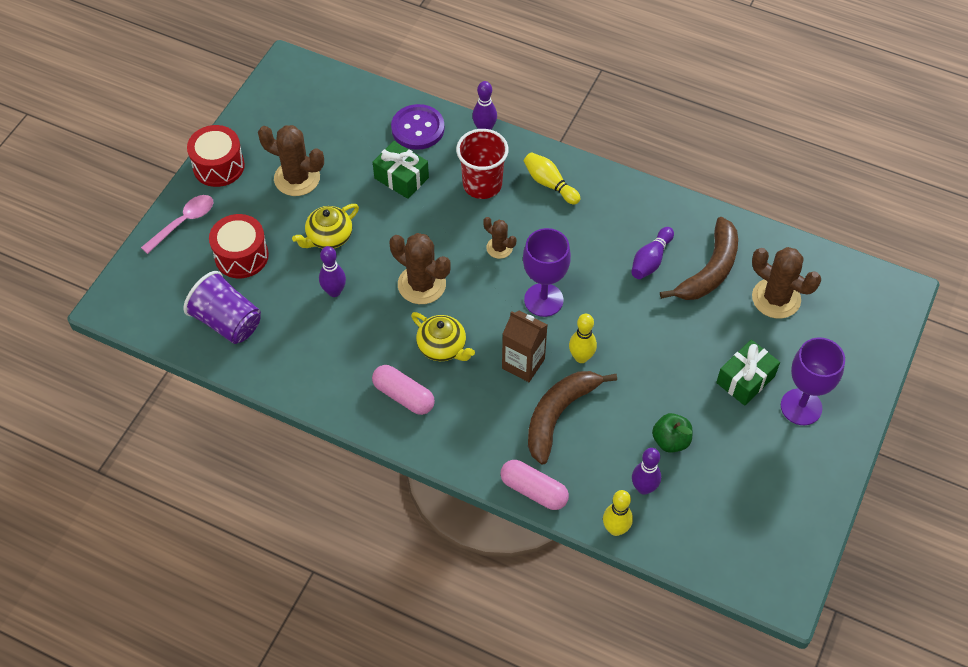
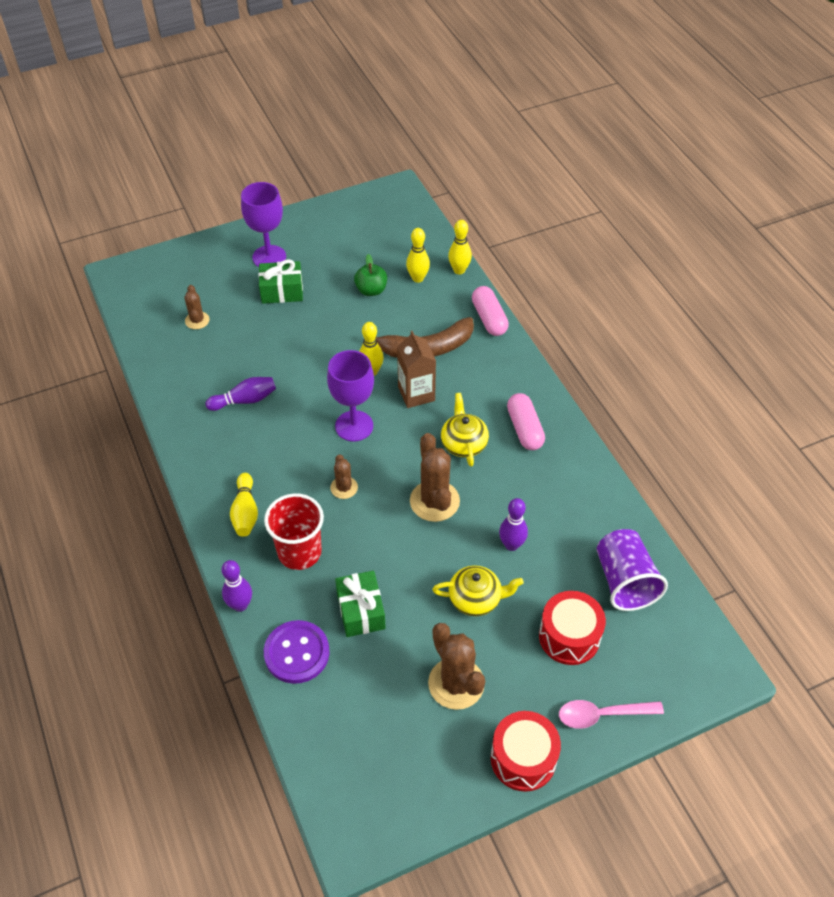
camera: 140 degrees left, 5 degrees down
purple bowling pin [632,448,661,495] -> yellow bowling pin [406,228,430,283]
brown banana [660,217,738,300] -> none
brown cactus [752,247,821,319] -> brown cactus [184,285,210,329], size x0.56

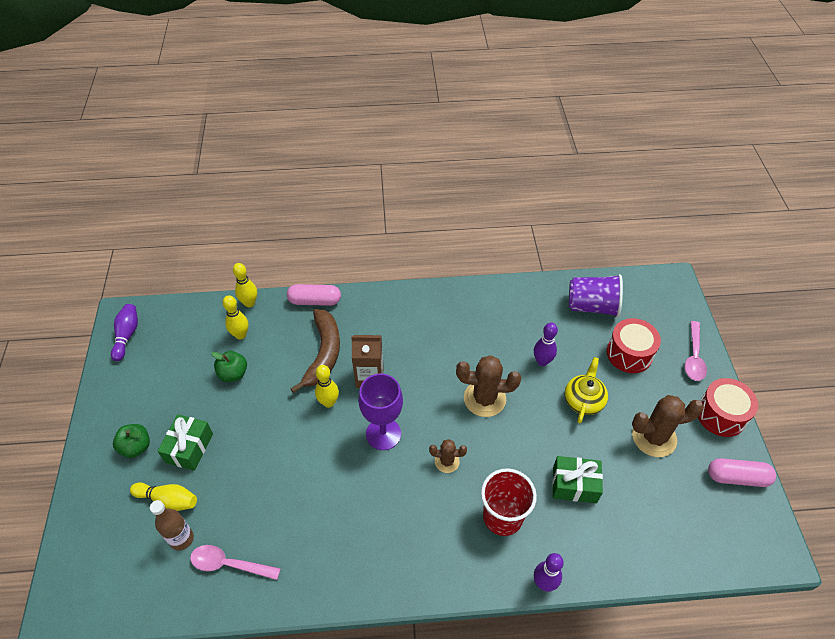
camera: 70 degrees left, 0 degrees up
brown cactus [184,285,210,329] -> brown bottle [150,500,194,550]
purple bowling pin [205,377,276,411] -> purple bowling pin moved to [111,304,138,361]
yellow bowling pin [230,473,258,537] -> yellow bowling pin moved to [130,482,197,511]
purple goblet [241,182,286,267] -> green apple [113,424,150,458]
purple button [264,620,330,684] -> none
yellow teapot [441,393,489,467] -> none
pink capsule [507,393,545,450] -> pink capsule moved to [708,458,776,487]
none -> pink spoon [190,545,281,580]

